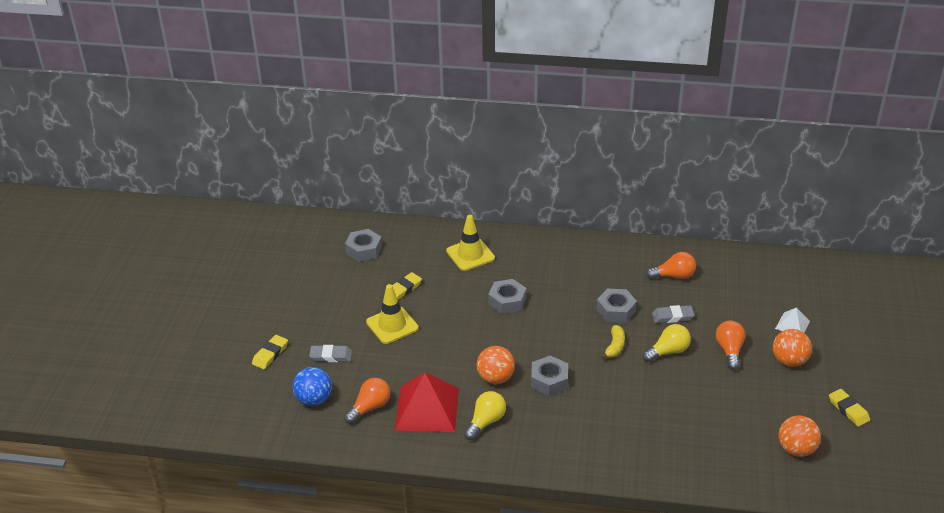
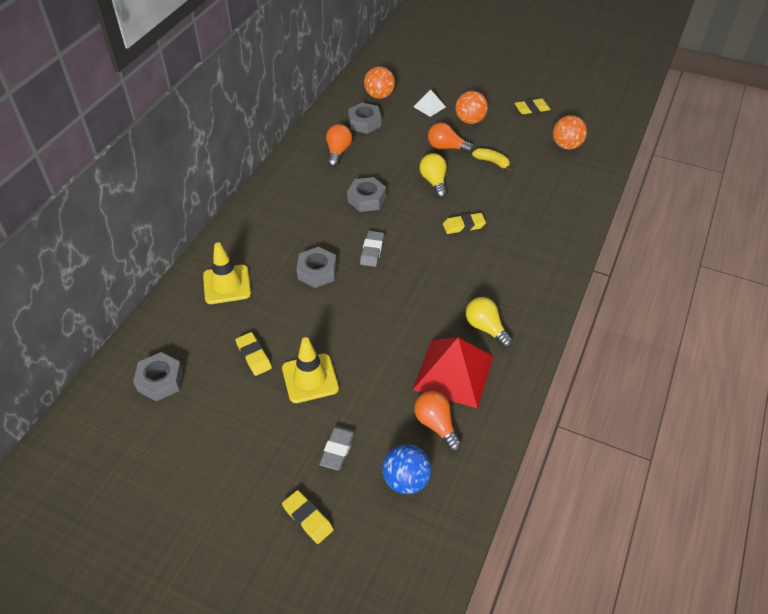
camera: 75 degrees left, 10 degrees up
orange ball [477,346,515,384] -> orange ball moved to [364,66,395,99]
grey nut [531,356,568,396] -> grey nut moved to [348,103,381,134]
yellow banana [601,325,625,359] -> yellow banana moved to [472,148,511,171]
grey eraser [652,305,695,323] -> grey eraser moved to [360,231,384,267]
none -> yellow eraser [443,213,486,234]

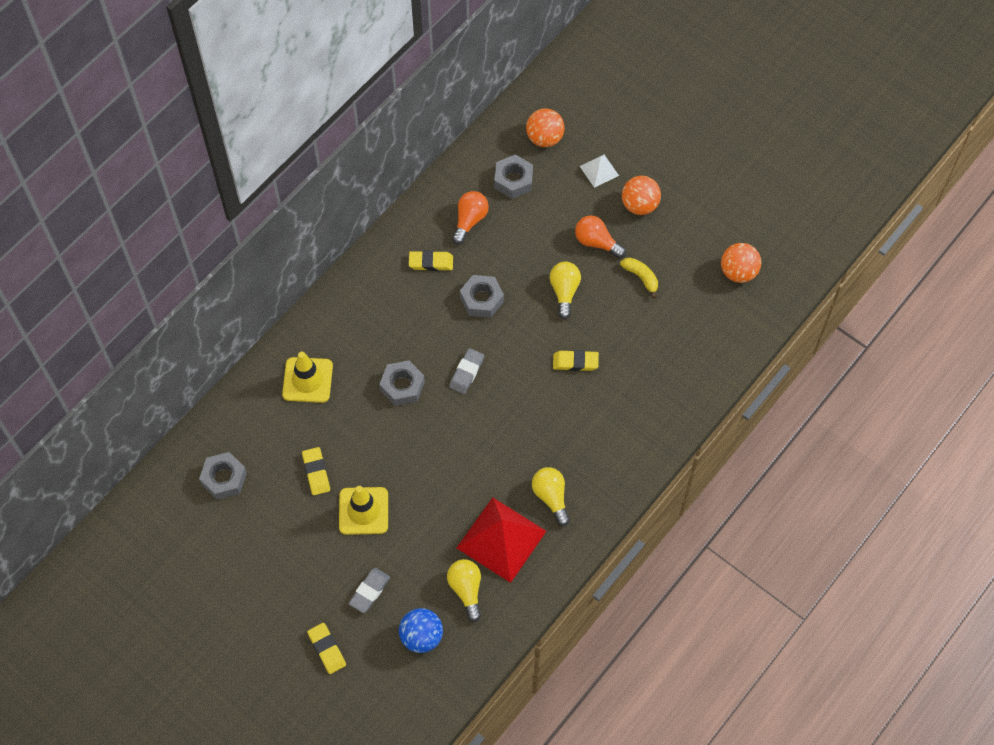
camera: 15 degrees right, 15 degrees up
orange light bulb [414,391,462,452] -> yellow light bulb [447,559,481,622]
yellow eraser [515,98,551,114] -> yellow eraser moved to [409,251,453,271]

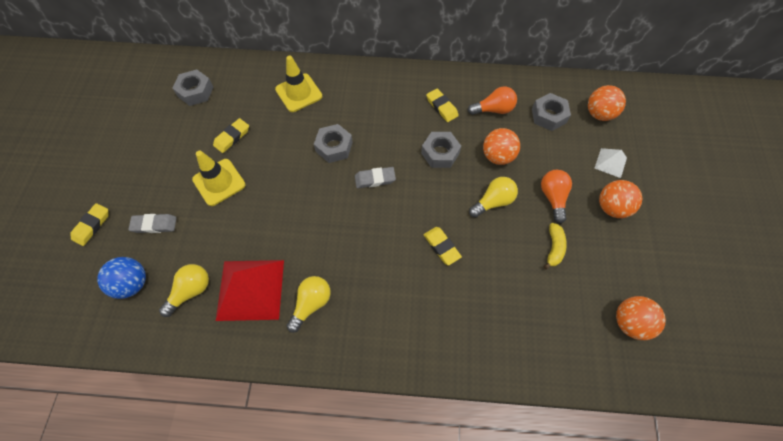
camera: 55 degrees right, 0 degrees up
none -> orange ball [483,128,520,165]

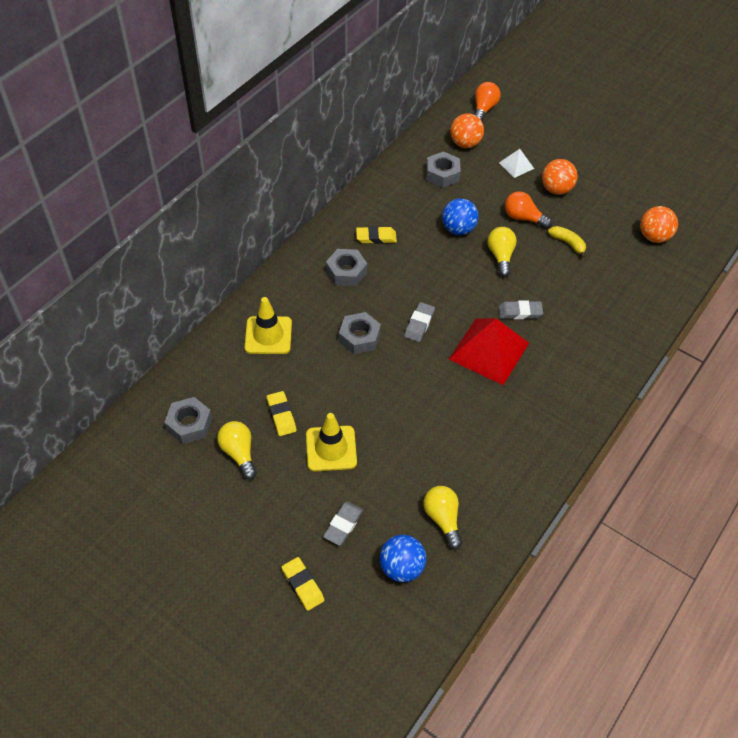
camera: 60 degrees left, 10 degrees down
red pyramid [216,260,284,321] -> red pyramid moved to [449,318,529,385]
yellow light bulb [287,276,331,333] -> yellow light bulb moved to [217,421,257,480]
grey nut [421,132,461,168] -> grey nut moved to [326,249,367,286]
yellow eraser [423,227,462,265] -> grey eraser [499,300,543,319]
orange light bulb [468,86,517,115] -> orange light bulb moved to [474,82,501,121]
orange ball [483,128,520,165] -> blue ball [442,198,479,235]

